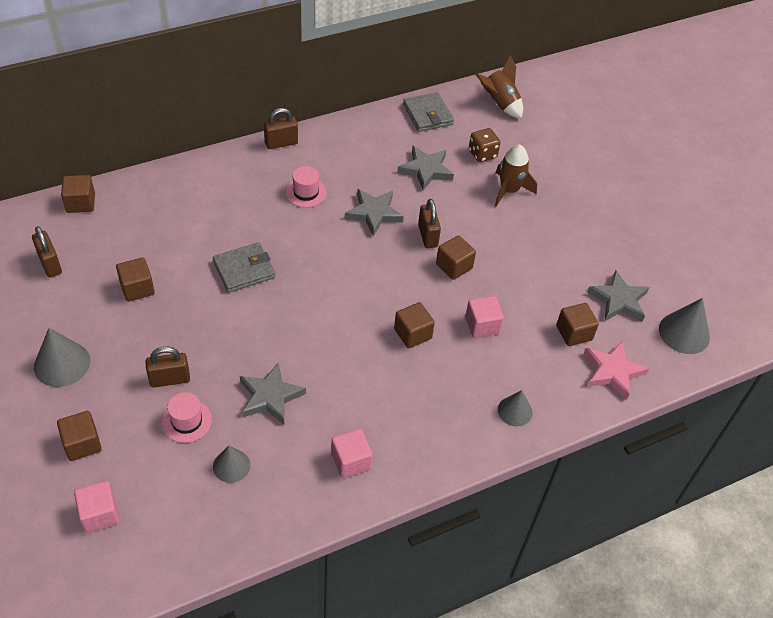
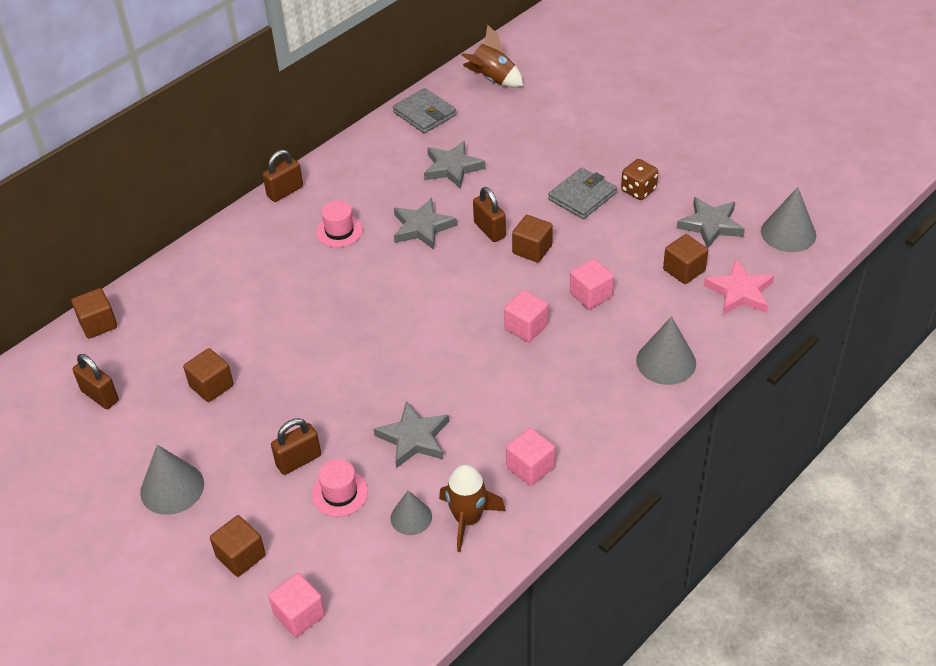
camera: 15 degrees left, 5 degrees down
grey wallet [213,242,275,292] -> grey wallet moved to [548,168,617,219]
brown cube [394,302,435,348] -> pink cube [504,290,548,342]
brown dice [469,128,500,162] -> brown dice moved to [621,159,658,200]
brown rocket [494,144,537,207] -> brown rocket moved to [439,464,506,552]
grey cone [498,390,533,426] -> grey cone [636,316,696,385], size x1.56

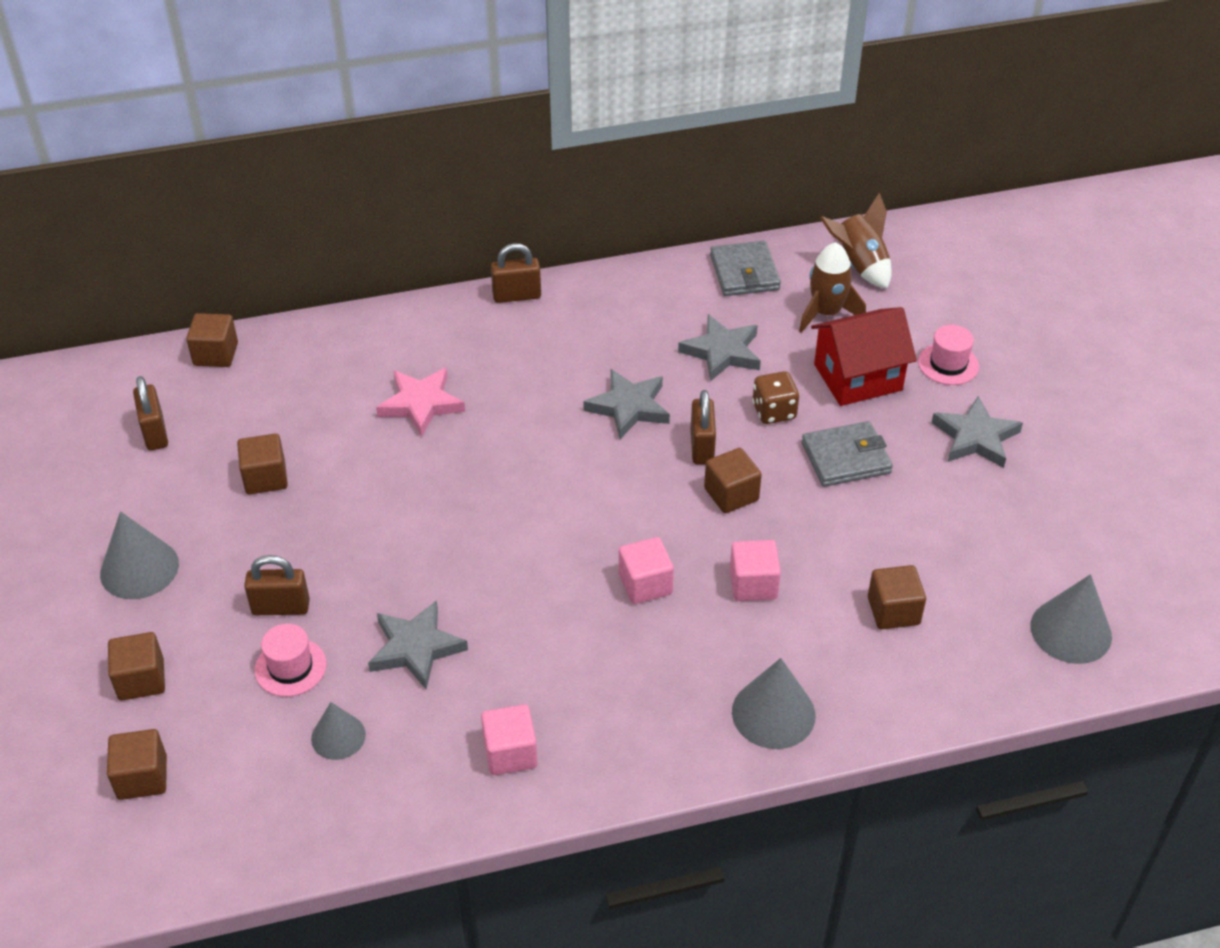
camera: 30 degrees right, 0 degrees up
pink cube [268,573,325,637] -> brown cube [107,729,167,800]
pink hat [316,201,363,247] -> pink hat moved to [918,325,979,385]
brown rocket [439,464,506,552] -> brown rocket moved to [799,242,866,333]
brown dice [621,159,658,200] -> brown dice moved to [752,371,799,424]
grey star [676,197,745,248] -> grey star moved to [931,396,1023,468]
pink star [703,259,774,314] -> pink star moved to [376,368,465,437]
none -> red house [811,307,917,406]

